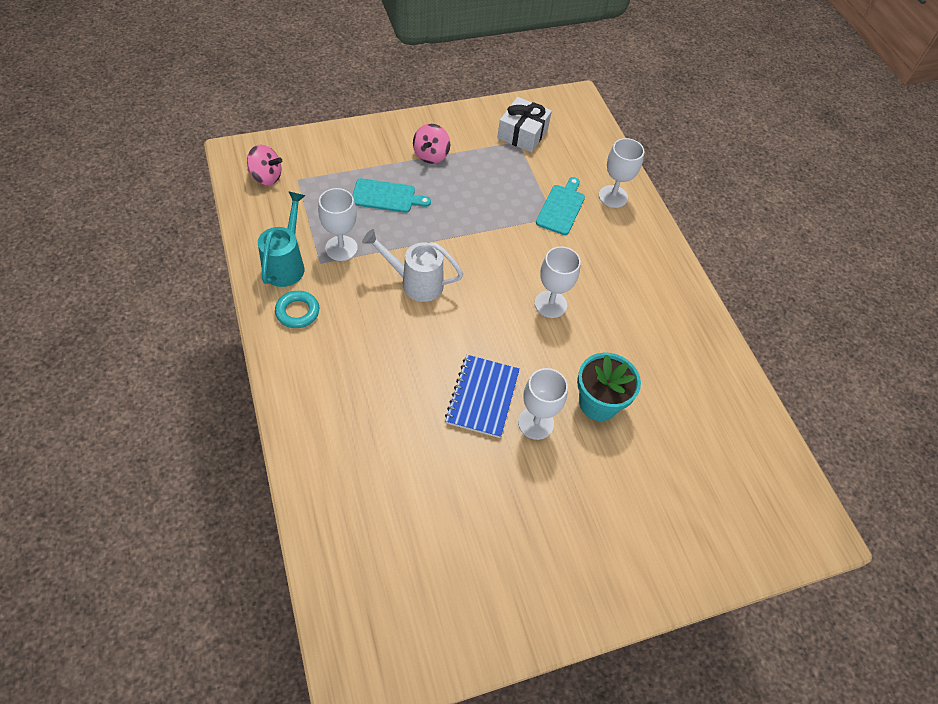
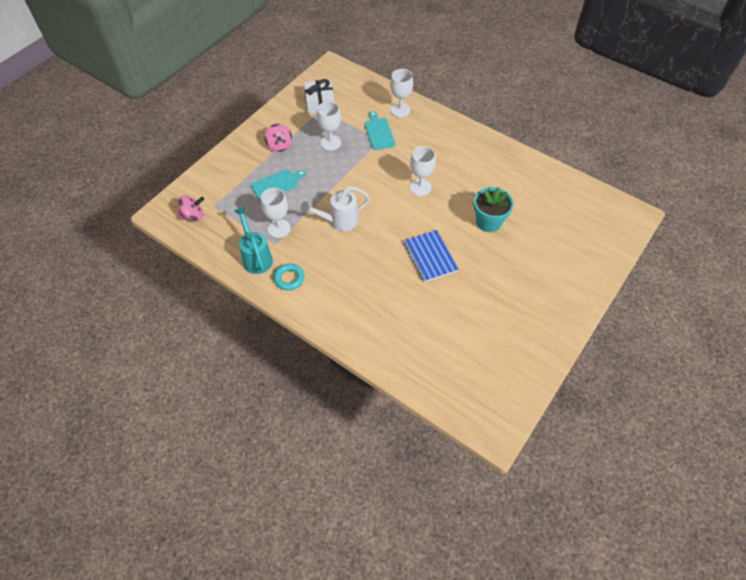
camera: 30 degrees left, 0 degrees up
white goblet [518,368,568,440] -> white goblet moved to [317,101,341,151]

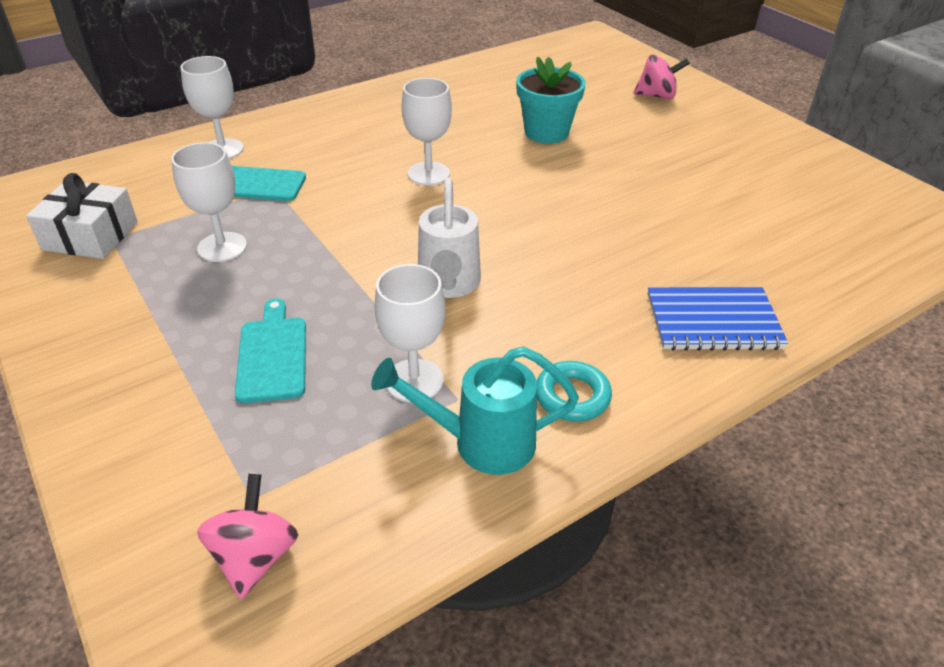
camera: 70 degrees left, 15 degrees down
pink spinning top [265,124,292,152] -> pink spinning top moved to [633,55,690,99]
blue notebook [404,230,459,282] -> blue notebook moved to [648,287,788,351]

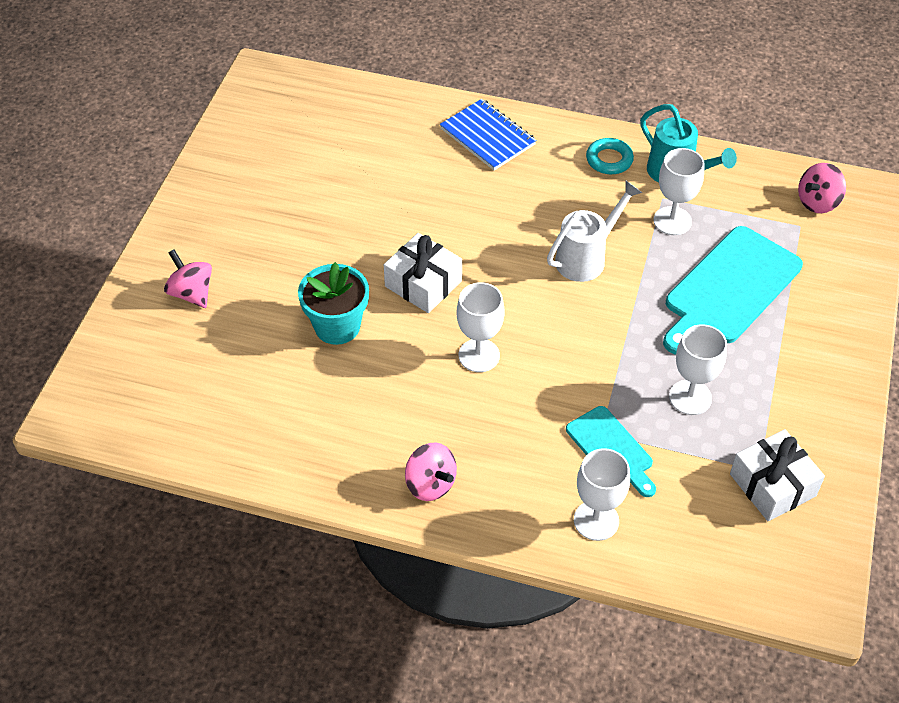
camera: 130 degrees left, 10 degrees up
turquoise cutting board [235,299,306,403] -> turquoise cutting board [663,226,803,355], size x1.77
none -> white gift [384,233,462,313]
none -> pink spinning top [405,442,457,501]

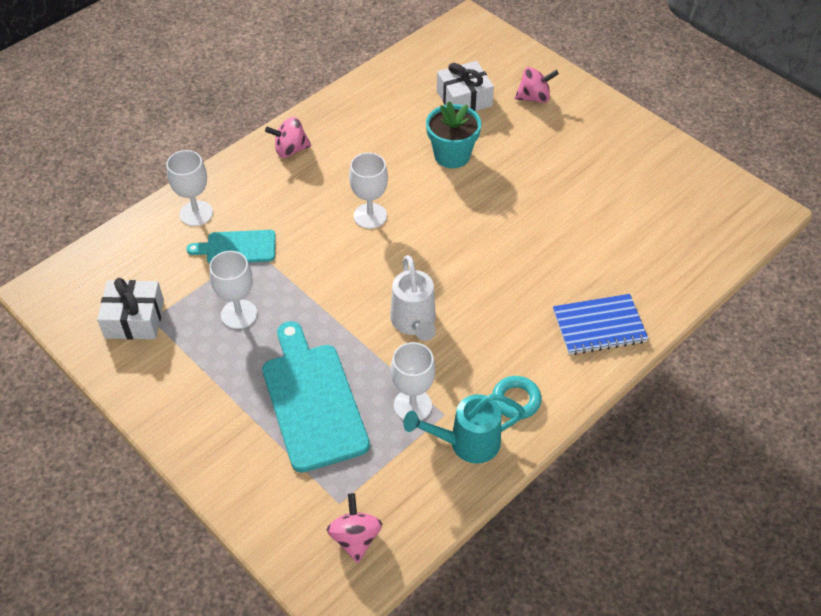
camera: 120 degrees right, 0 degrees up
white gift [384,233,462,313] -> white gift moved to [437,61,494,111]

